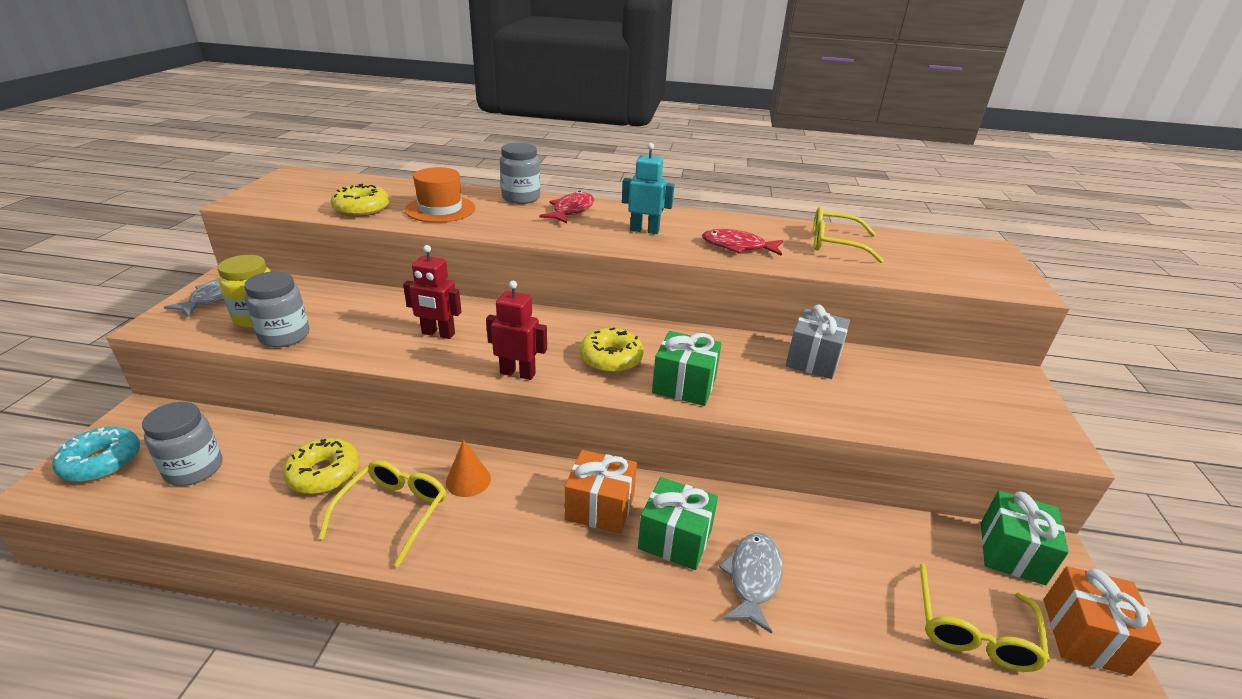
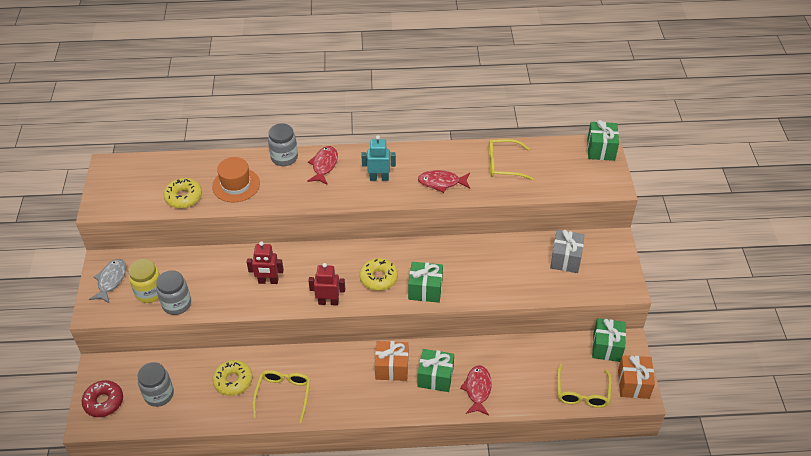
camera: 10 degrees left, 15 degrees up
turquoise donut [52,427,140,482] -> red donut [82,380,123,417]
orange cone [446,440,491,497] -> none
grey fish [719,533,783,634] -> red fish [460,365,492,415]
grey gift [786,305,850,379] -> grey gift moved to [550,230,585,273]
none -> green gift [587,120,619,161]

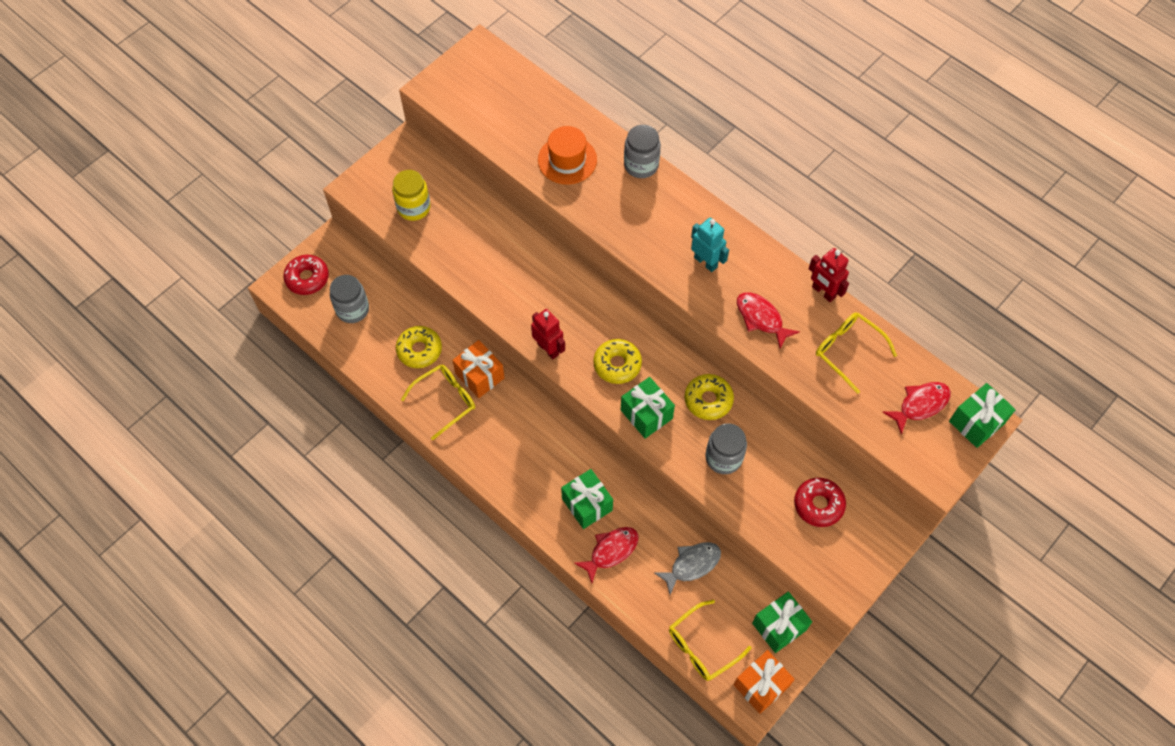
camera: 45 degrees right, 15 degrees up
grey fish [89,259,126,304] -> grey fish moved to [654,542,721,595]
grey jar [156,270,191,315] -> grey jar moved to [706,423,747,474]
yellow donut [163,178,202,209] -> yellow donut moved to [684,374,734,420]
red robot [247,242,284,284] -> red robot moved to [809,248,849,302]
red fish [307,146,338,185] -> red fish moved to [883,382,951,435]
orange gift [375,341,409,381] -> orange gift moved to [452,340,505,398]
grey gift [550,230,585,273] -> red donut [794,478,846,527]

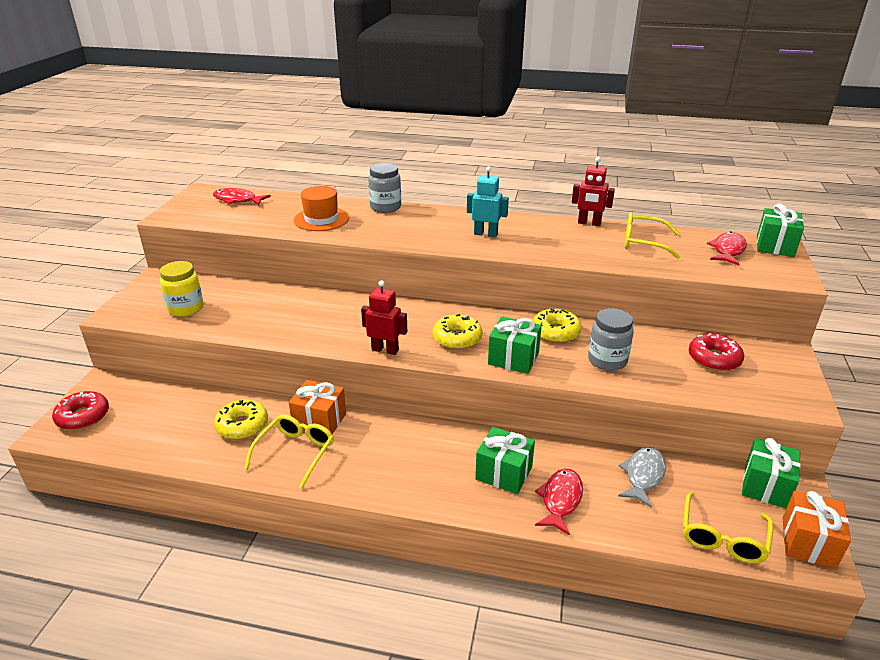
camera: 30 degrees left, 30 degrees down
grey jar [330,275,369,323] -> none
red fish [737,292,800,349] -> red fish moved to [213,188,271,205]

